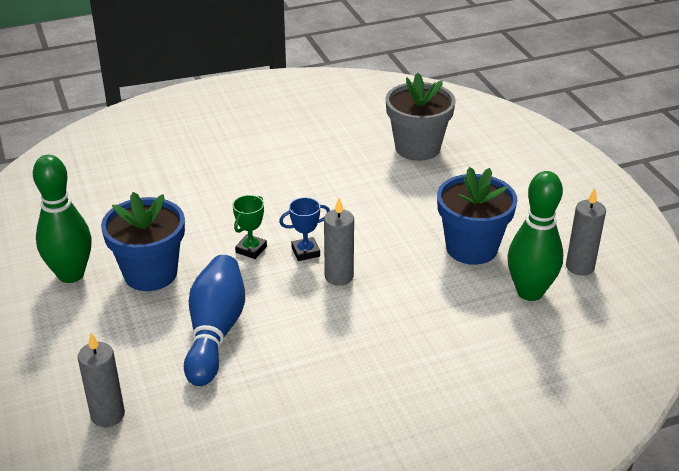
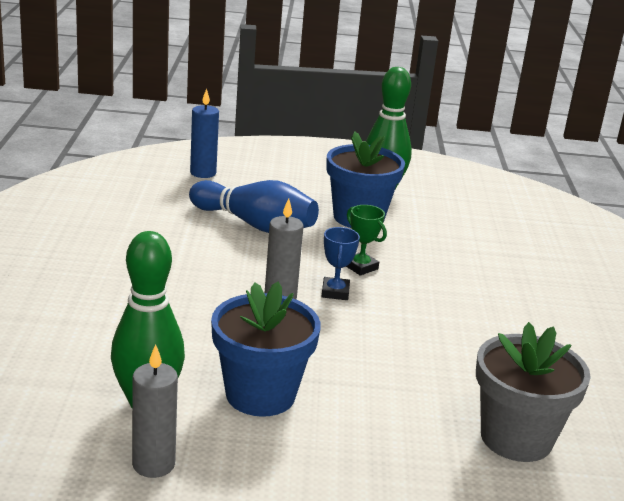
camera: 110 degrees right, 10 degrees down
grey candle [78,333,125,427] -> blue candle [190,88,219,178]

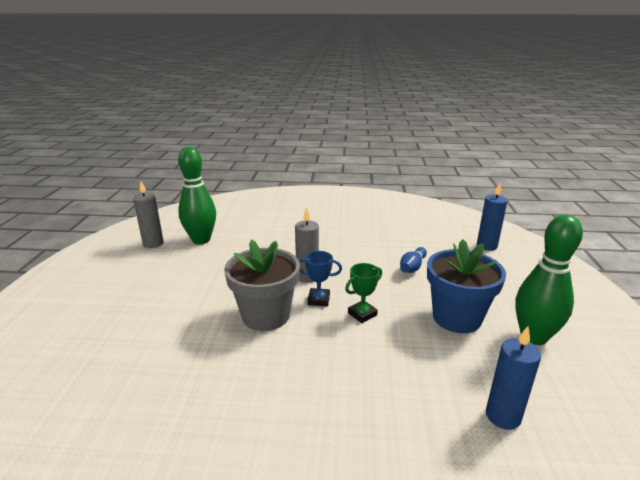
camera: 95 degrees right, 0 degrees up
blue bowling pin [189,180,319,233] -> blue bowling pin [400,247,427,273], size x0.51
blue flower pot [211,282,321,417] -> none
grey flower pot [476,322,591,462] -> grey flower pot moved to [224,240,300,331]
none -> blue candle [486,326,541,430]

